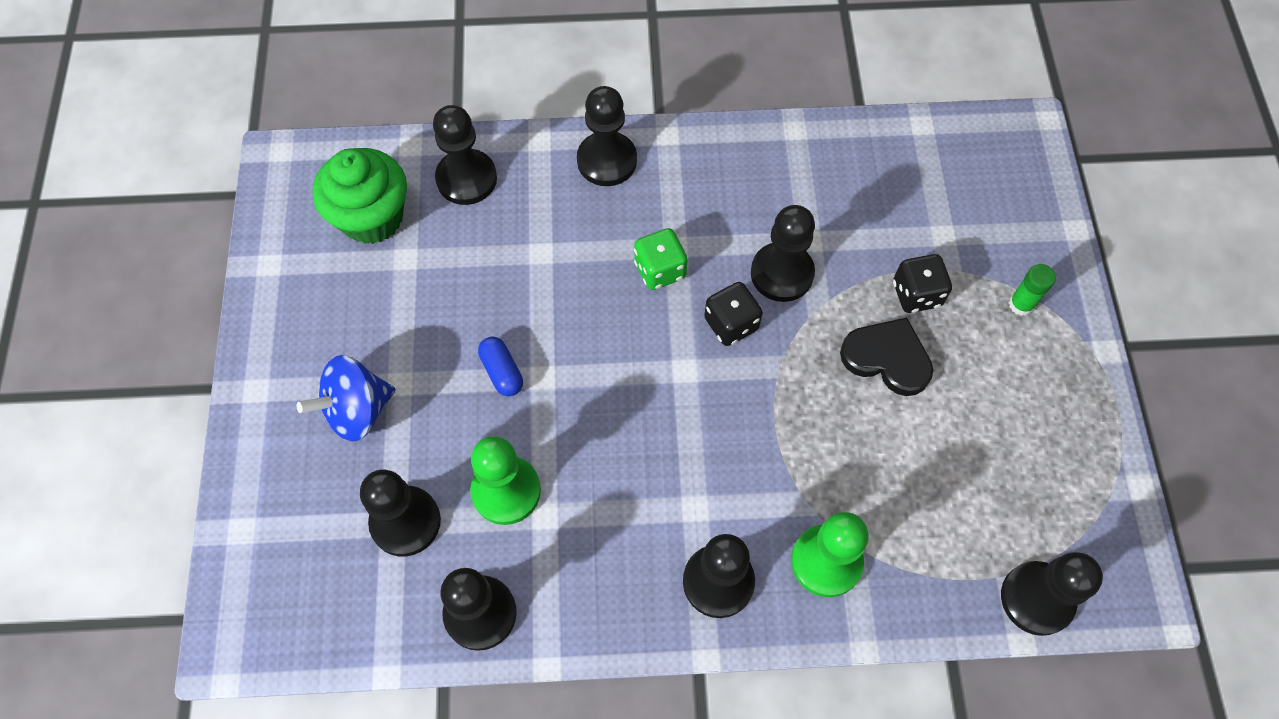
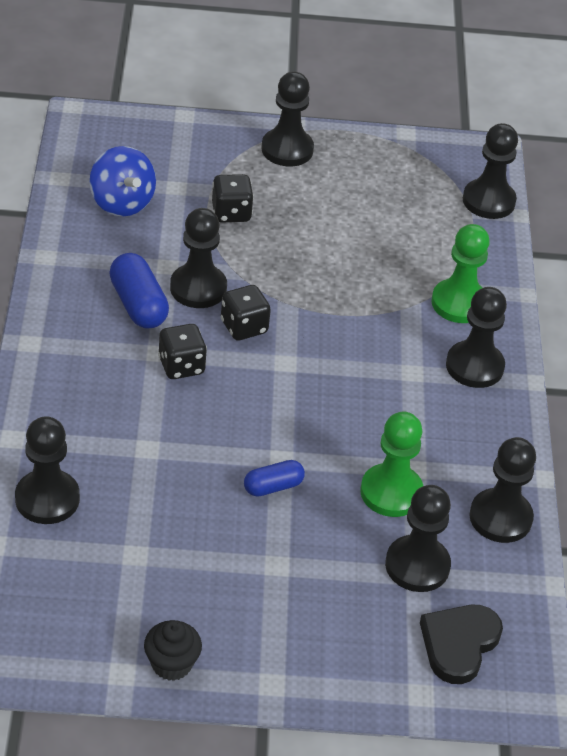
camera: 90 degrees left, 20 degrees down
blue spinning top [296,355,395,441] -> blue spinning top moved to [90,146,156,217]
green cupcake [313,148,407,244] -> none
black pawn [577,86,637,186] -> black pawn moved to [261,72,314,166]
green dice [634,228,688,290] -> black dice [158,324,207,379]
black heart [840,317,933,396] -> black heart moved to [420,605,503,684]
green glue stick [1009,264,1056,316] -> none
none -> blue capsule [109,253,169,329]
none -> black cupcake [144,620,202,681]

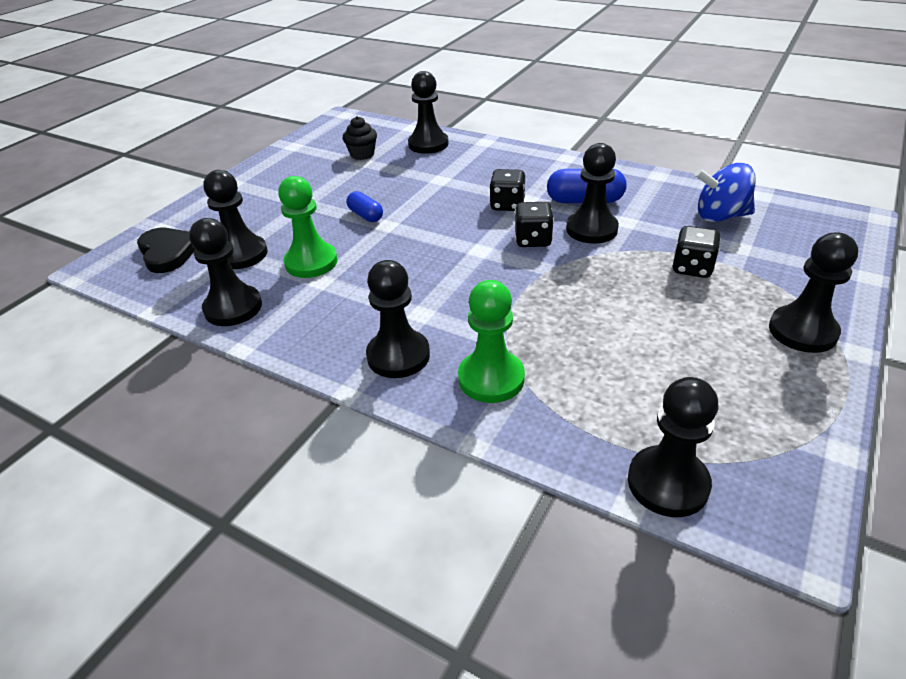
camera: 125 degrees right, 5 degrees down
black cupcake [144,620,202,681] -> black cupcake moved to [343,116,377,160]
blue capsule [244,460,305,497] -> blue capsule turned 45 degrees counterclockwise [346,191,383,222]

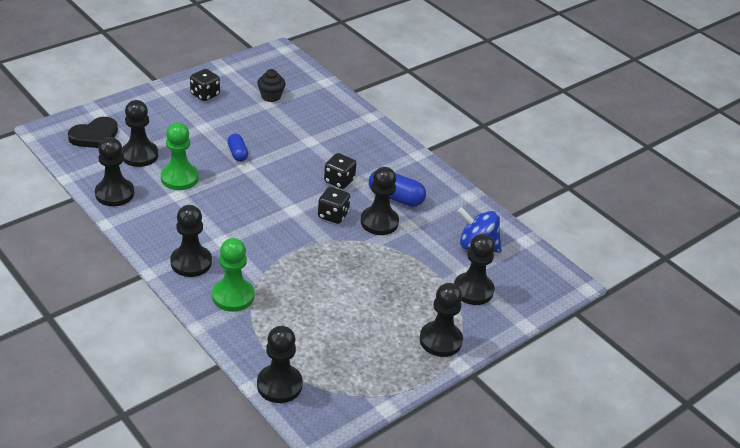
camera: 15 degrees right, 0 degrees up
black heart [137,228,195,273] -> black heart turned 60 degrees clockwise [68,117,118,148]
black pawn [408,71,449,154] -> black pawn moved to [454,234,495,305]
black dice [673,226,721,278] -> black dice moved to [190,69,220,101]

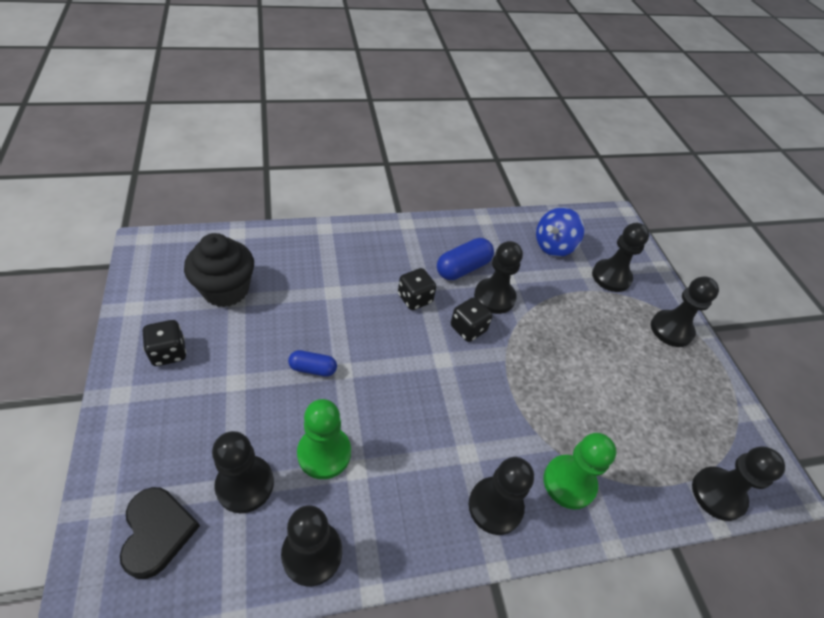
camera: 65 degrees left, 10 degrees up
black cupcake [257,69,286,102] -> black cupcake [184,233,254,307], size x1.76

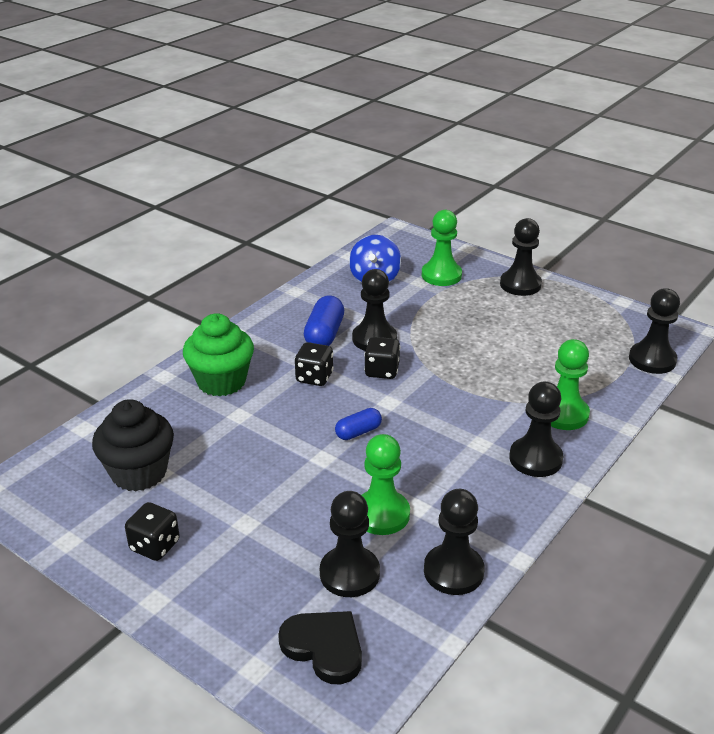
camera: 35 degrees left, 15 degrees down
blue capsule [288,350,337,377] -> blue capsule moved to [335,408,382,440]
black pawn [592,223,649,292] -> green pawn [422,210,462,286]
none -> green cupcake [183,313,254,397]

